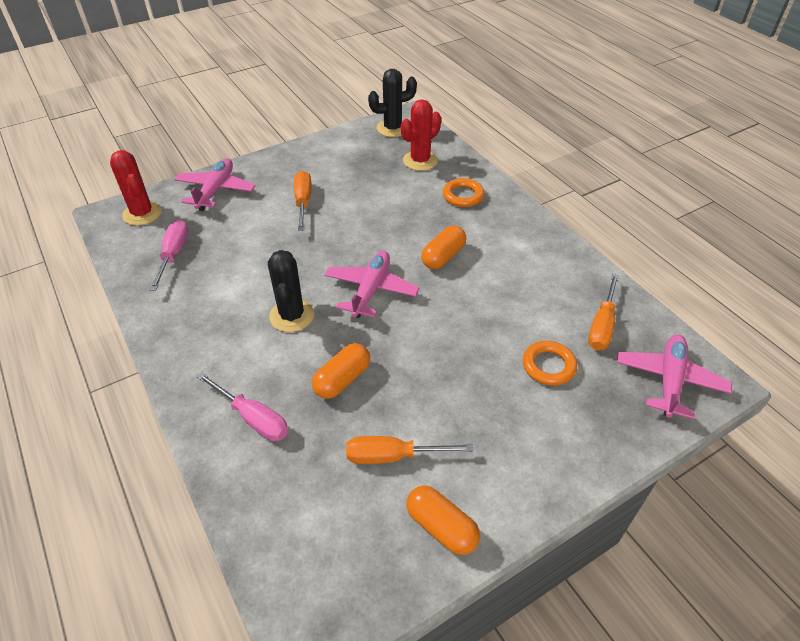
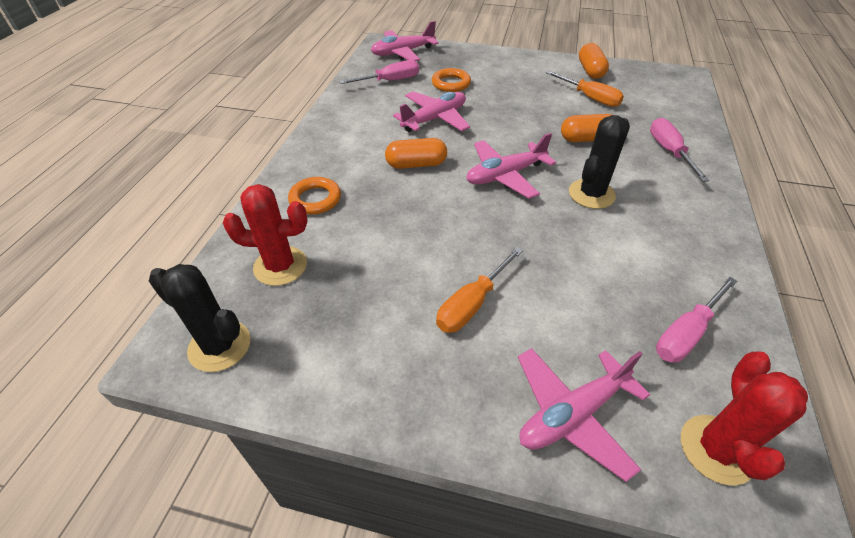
camera: 135 degrees left, 0 degrees up
orange screwdriver [588,274,619,351] -> pink screwdriver [339,60,419,84]
none -> pink plane [393,91,470,132]

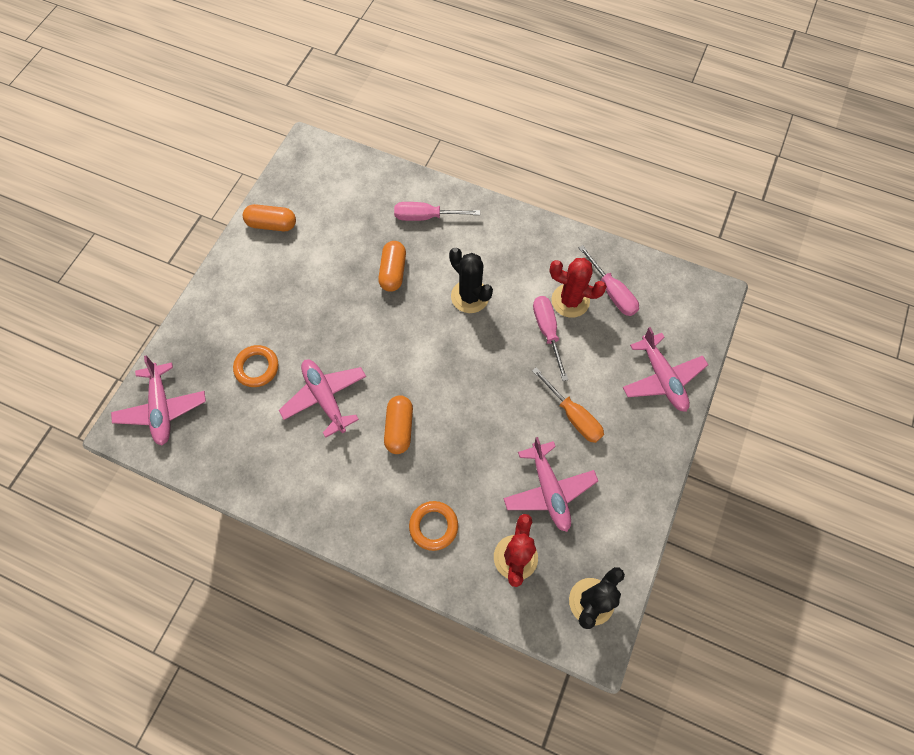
camera: 80 degrees left, 20 degrees up
pink screwdriver [339,60,419,84] -> pink screwdriver moved to [533,296,568,381]
pink plane [466,133,556,199] -> pink plane moved to [503,437,598,532]
orange screwdriver [546,70,624,107] -> none
red cactus [681,351,808,486] -> red cactus moved to [549,258,607,318]

